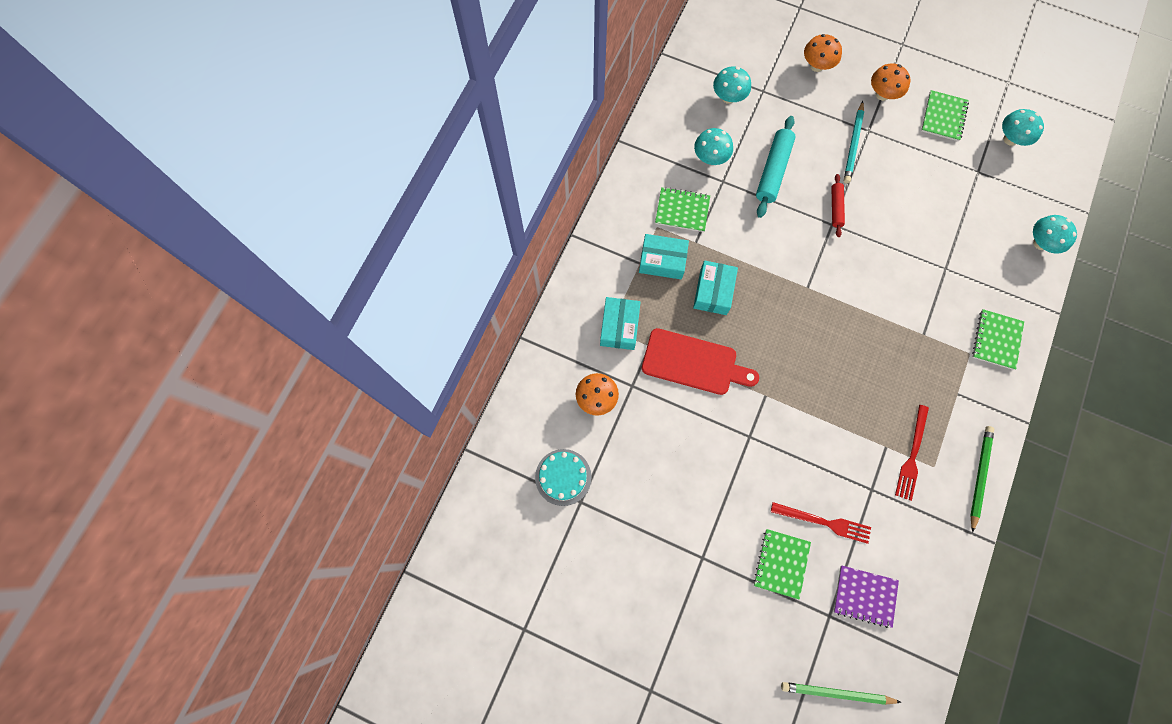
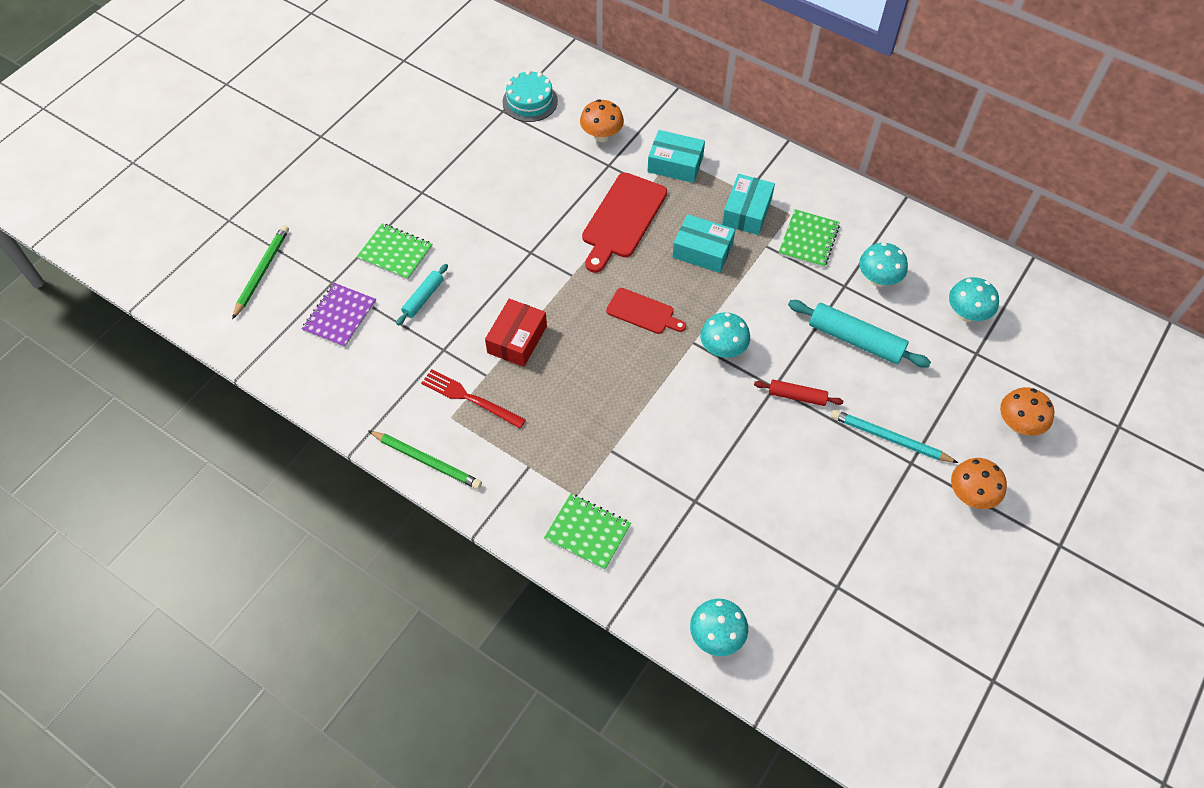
camera: 100 degrees right, 15 degrees down
red fork [771,502,871,544] -> turquoise rolling pin [396,264,448,325]
green notebook [921,90,969,141] -> none
turquoise mushroom [1002,109,1044,146] -> turquoise mushroom moved to [700,312,750,358]
none -> red box [485,299,547,367]
none -> red cutting board [606,288,686,334]

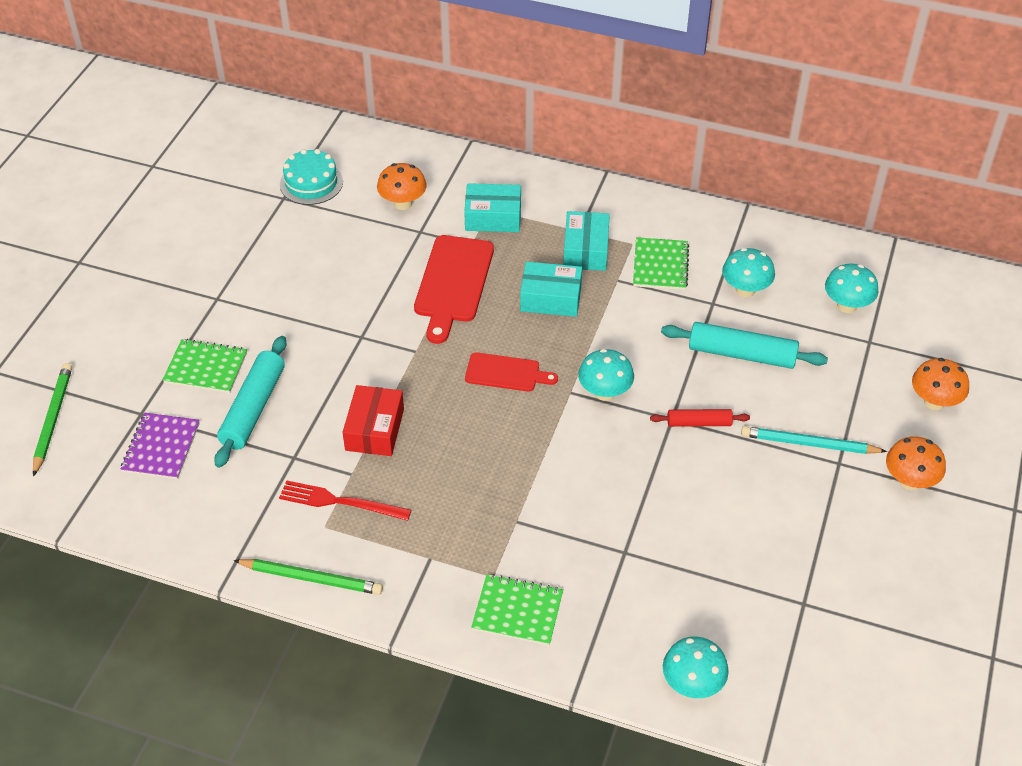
camera: 15 degrees left, 10 degrees down
turquoise rolling pin [396,264,448,325] -> turquoise rolling pin [214,336,287,468], size x1.74

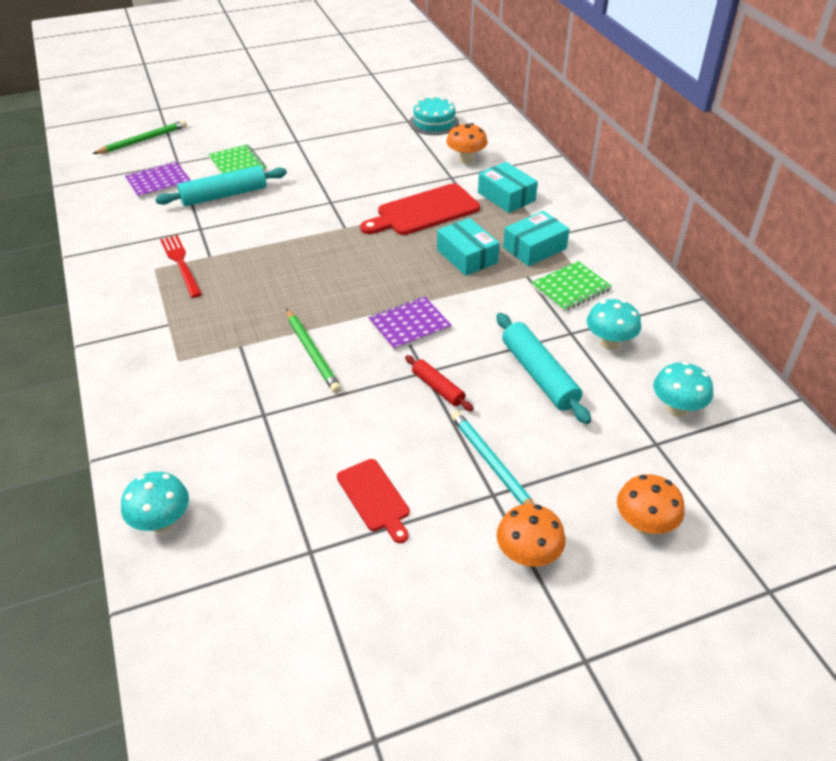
camera: 50 degrees right, 5 degrees down
green pencil [233,559,383,595] -> green pencil moved to [286,309,341,393]
red box [343,385,404,456] -> none
red cutting board [465,352,558,392] -> red cutting board moved to [337,459,410,543]
green notebook [471,574,563,646] -> none
turquoise mushroom [578,349,634,401] -> purple notebook [368,296,452,351]

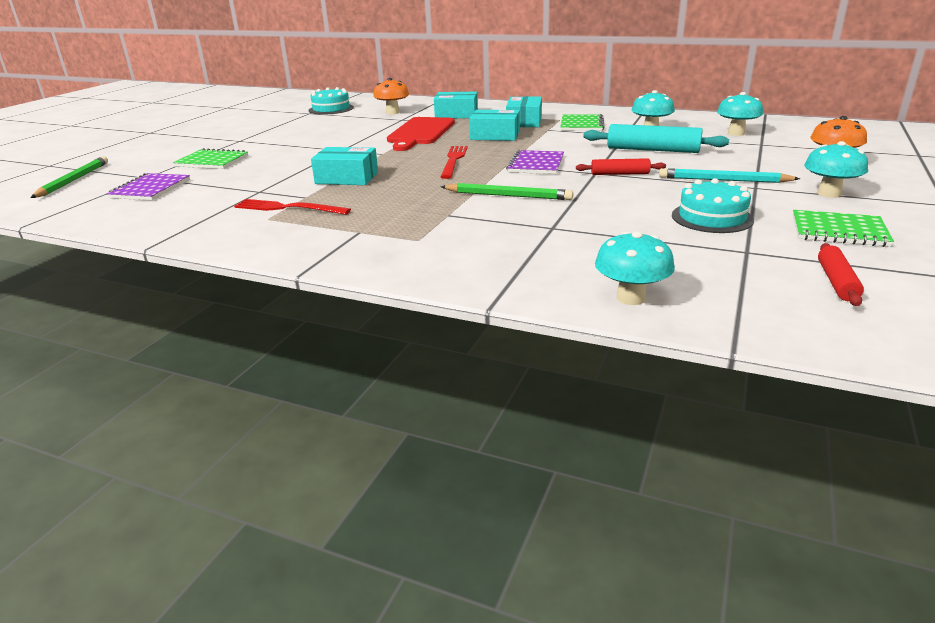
camera: 45 degrees left, 15 degrees down
turquoise rolling pin [155,166,287,206] -> none
red cutting board [337,459,410,543] -> turquoise cake [672,178,754,233]
orange mushroom [496,504,566,567] -> turquoise mushroom [804,141,868,198]
none -> turquoise box [311,147,378,185]
none -> red fork [441,146,468,179]
none -> green notebook [793,210,894,247]
none -> red rolling pin [818,243,864,306]

